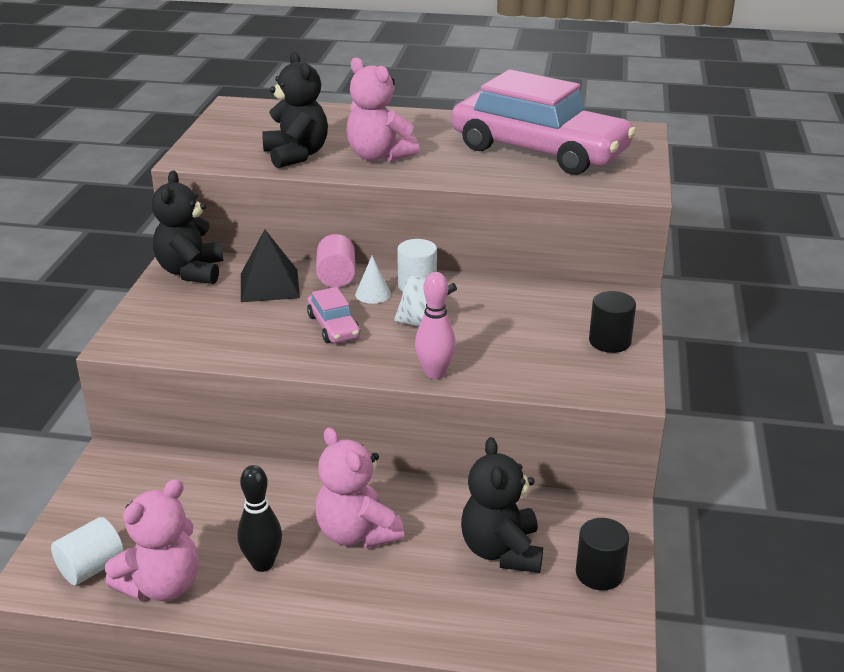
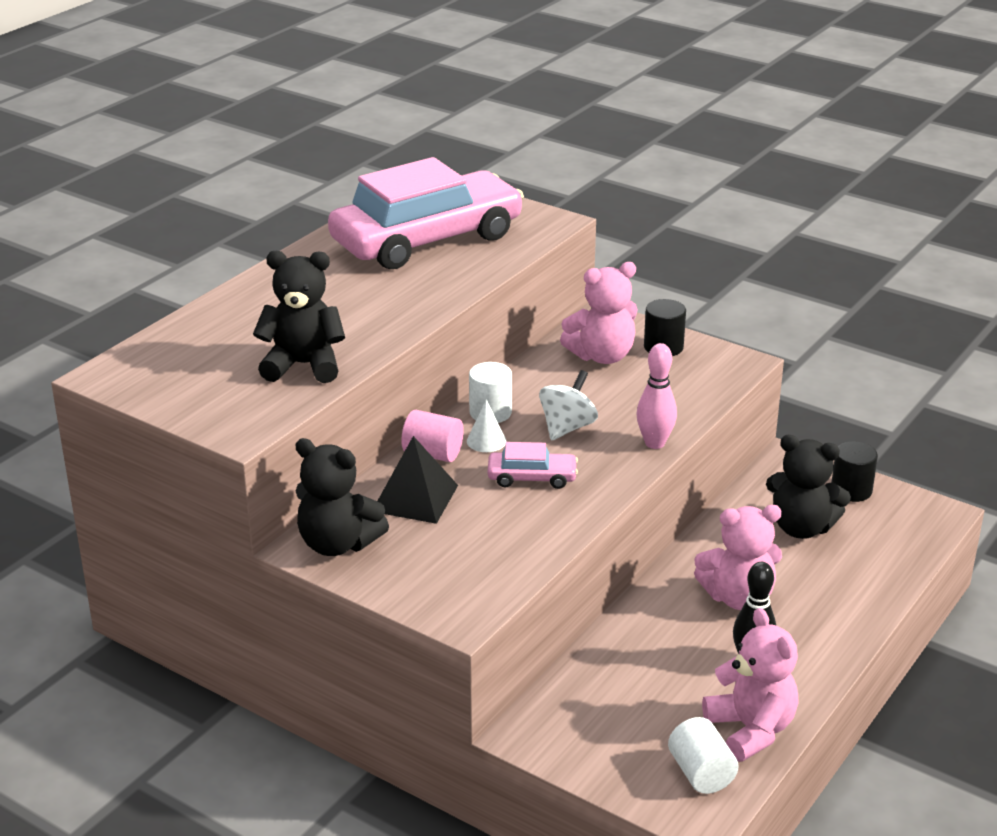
camera: 65 degrees left, 0 degrees up
pink teddy bear [347,57,419,162] -> pink teddy bear moved to [560,262,638,364]

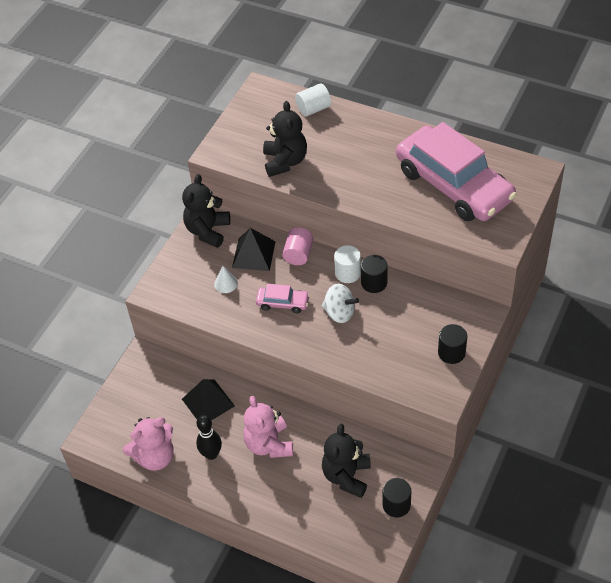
camera: 85 degrees right, 20 degrees up
white cone [467,399,506,452] -> white cone moved to [214,266,238,293]
pink car [488,442,578,489] -> pink car turned 75 degrees counterclockwise [256,284,310,313]
pink teddy bear [560,262,638,364] -> none
pink bowling pin [636,343,677,449] -> none
white cylinder [668,717,739,794] -> white cylinder moved to [295,83,331,117]
none -> black pyramid [182,379,235,420]
none -> black cylinder [361,255,388,293]

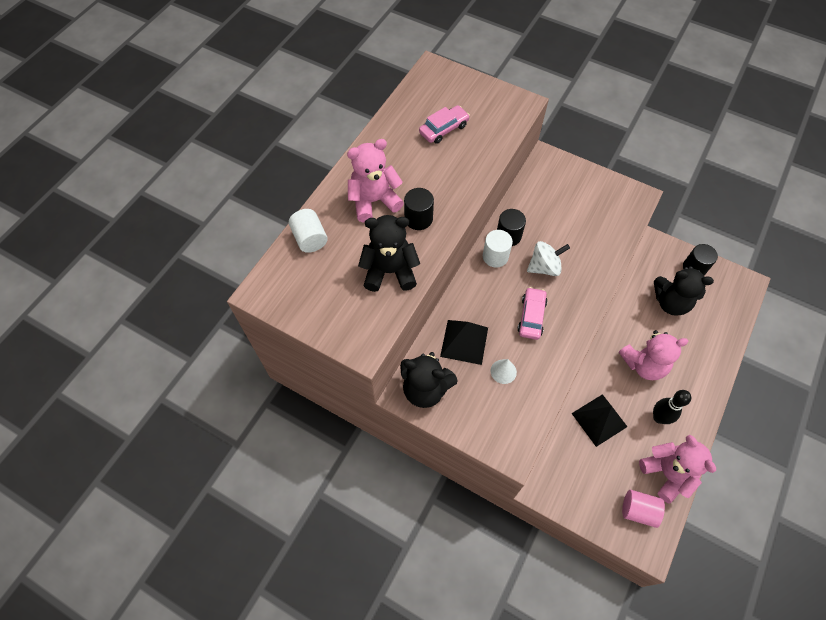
camera: 90 degrees left, 10 degrees up
pink cylinder [282,227,313,265] -> pink cylinder moved to [622,490,665,528]
white spinning top [321,284,359,323] -> white spinning top turned 45 degrees clockwise [527,241,570,276]
pink car [396,122,517,221] -> pink car [419,105,470,144], size x0.41
black cylinder [438,324,467,364] -> black cylinder moved to [404,188,434,230]
none -> pink teddy bear [347,139,404,222]

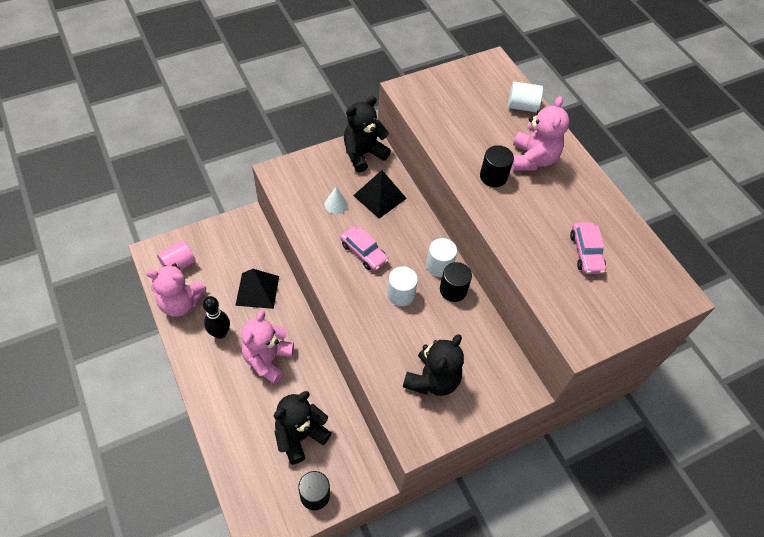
camera: 120 degrees right, 5 degrees down
black teddy bear [358,215,420,292] -> black teddy bear moved to [403,334,464,396]
white spinning top [527,241,570,276] -> white cylinder [387,266,418,306]

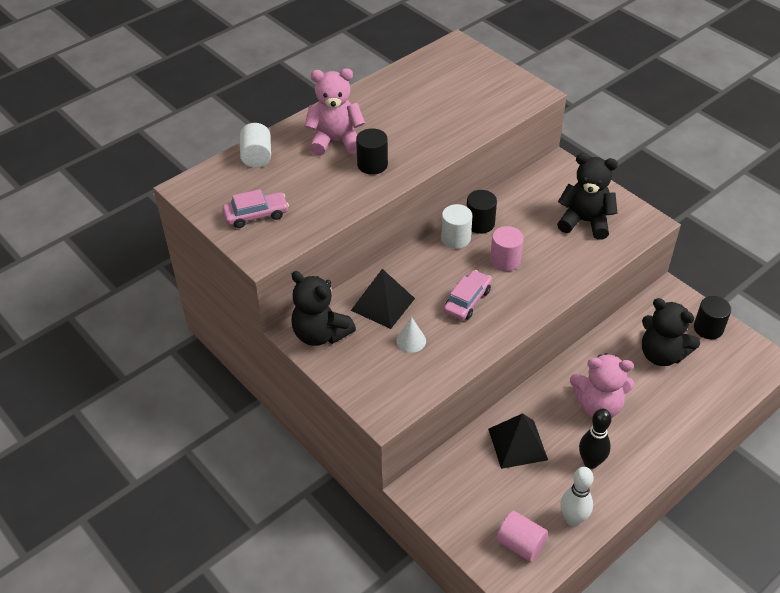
camera: 100 degrees left, 10 degrees down
pink teddy bear [146,263,206,317] -> white bowling pin [560,467,594,526]
white cylinder [387,266,418,306] -> pink cylinder [490,226,524,271]
pink car [570,222,606,274] -> pink car moved to [222,189,289,228]

